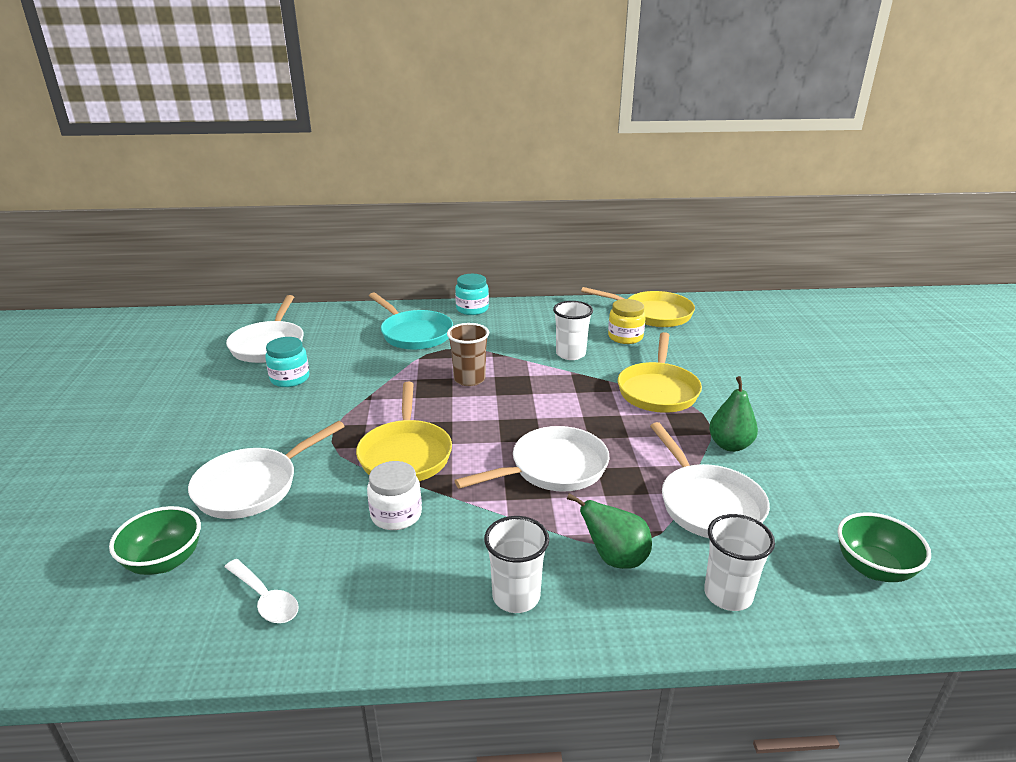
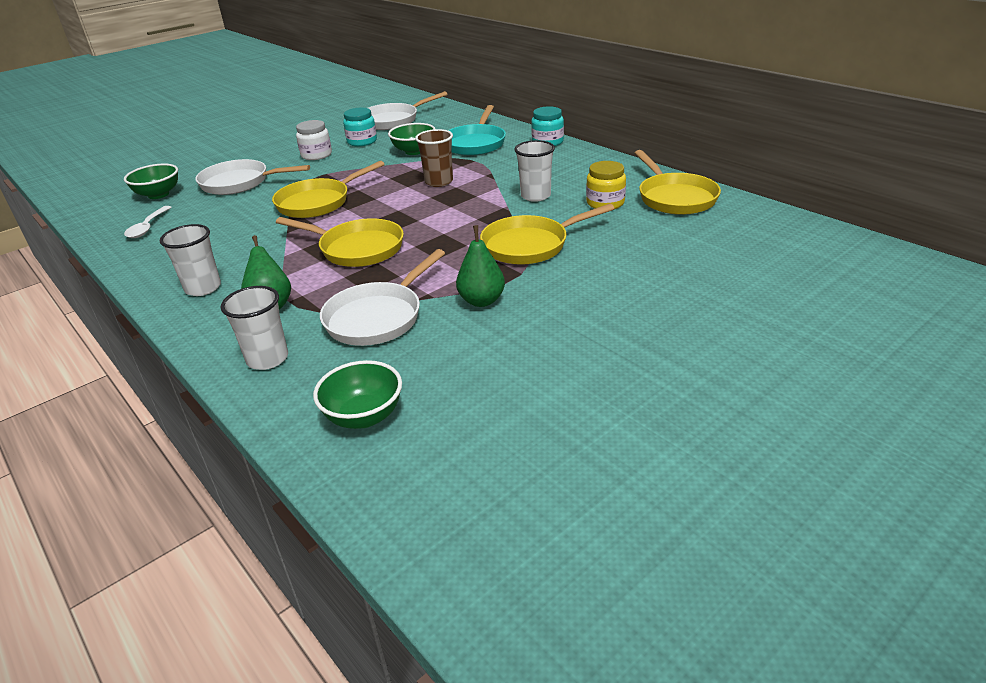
camera: 55 degrees right, 5 degrees up
white jar [367,461,422,530] -> white jar moved to [296,120,332,160]
white pan [454,426,609,492] -> yellow pan [276,217,404,267]
none -> green bowl [388,123,435,155]

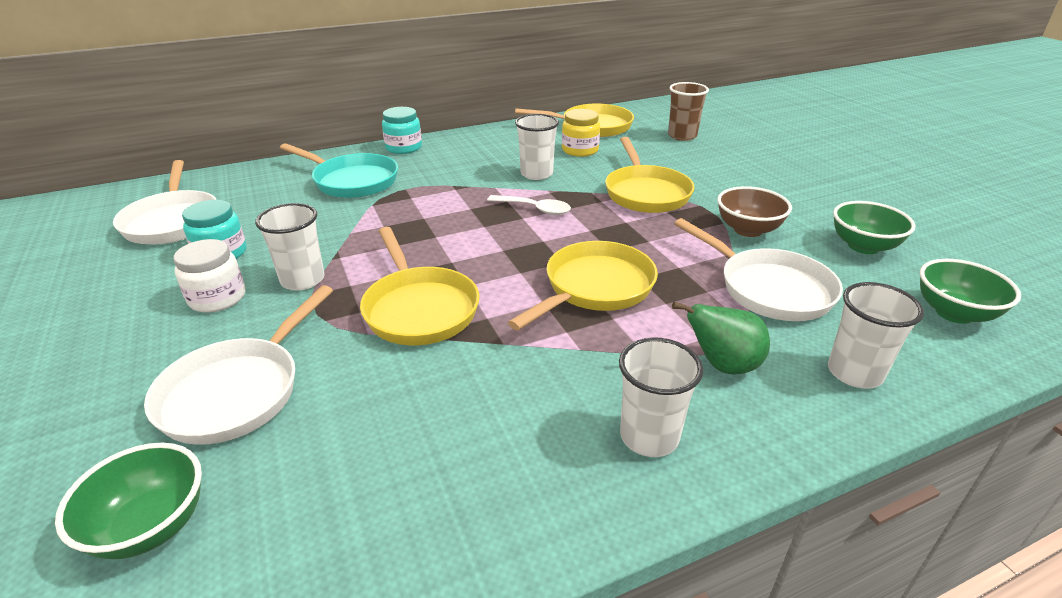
camera: 75 degrees left, 0 degrees up
white spoon [124,206,172,238] -> white spoon moved to [487,195,571,215]
green bowl [388,123,435,155] -> green bowl moved to [833,201,915,254]
brown cup [415,129,453,187] -> brown cup moved to [668,82,709,141]
green pear [456,225,505,307] -> brown bowl [717,186,792,237]
none -> white cup [255,203,324,290]

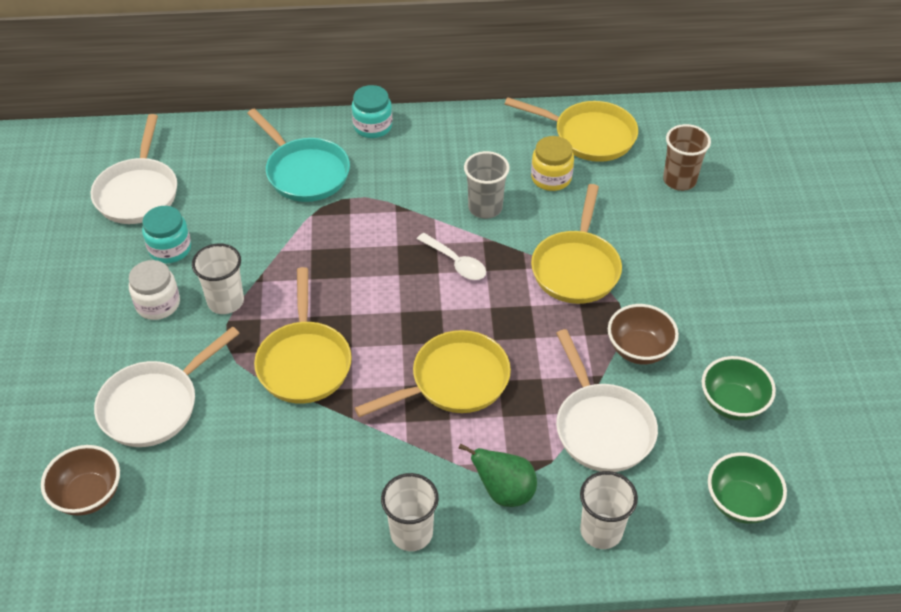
camera: 20 degrees right, 15 degrees up
green bowl [55,443,202,559] -> brown bowl [41,445,120,516]
white cup [515,114,559,180] -> grey cup [464,151,510,219]

